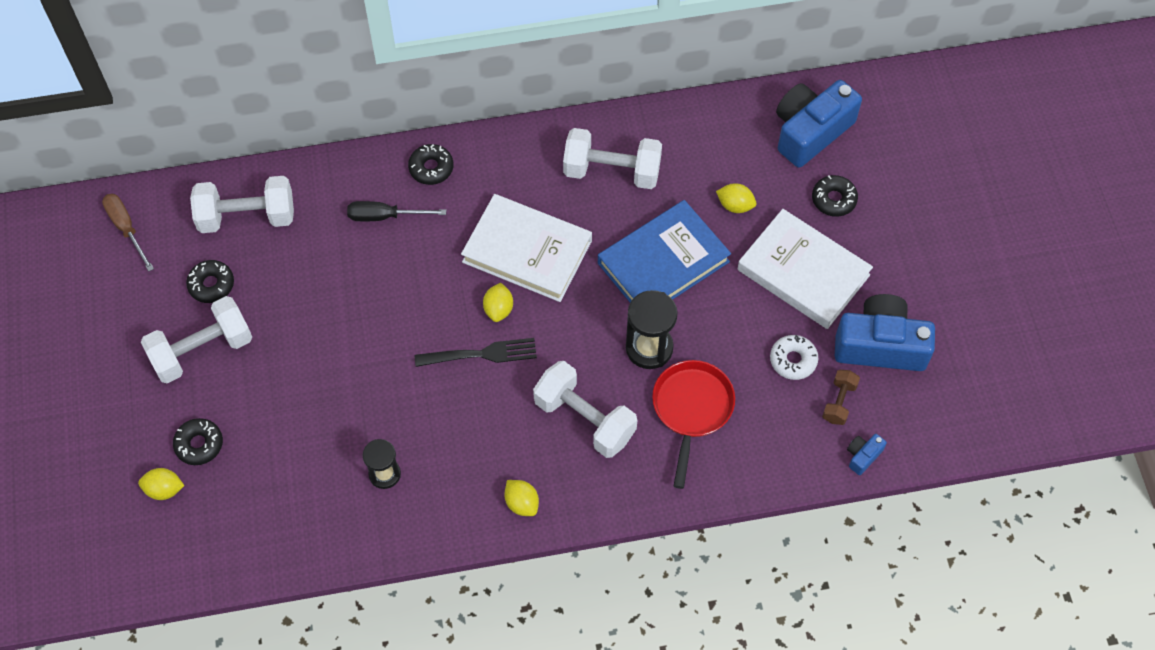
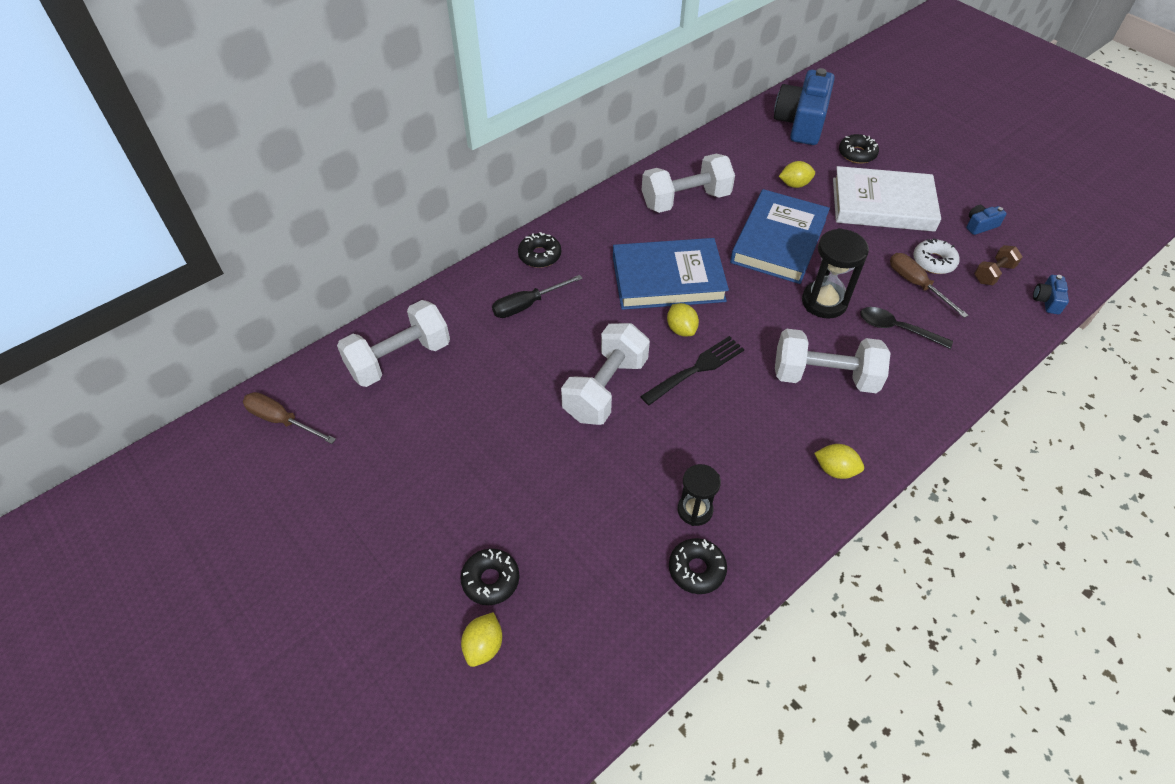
camera: 30 degrees left, 10 degrees down
yellow lemon [138,468,185,500] -> yellow lemon turned 45 degrees counterclockwise [461,612,502,667]
white dumbbell [141,296,252,384] -> white dumbbell moved to [561,323,650,425]
black donut [186,260,234,303] -> black donut moved to [669,538,727,594]
white book [461,194,592,302] -> blue book [613,238,729,310]
red pan [652,360,735,489] -> black spoon [860,307,953,349]
brown dumbbell [822,370,860,425] -> brown dumbbell turned 60 degrees clockwise [974,245,1023,285]
blue camera [835,294,935,371] -> blue camera [966,205,1007,235], size x0.42
none -> brown screwdriver [890,253,968,318]

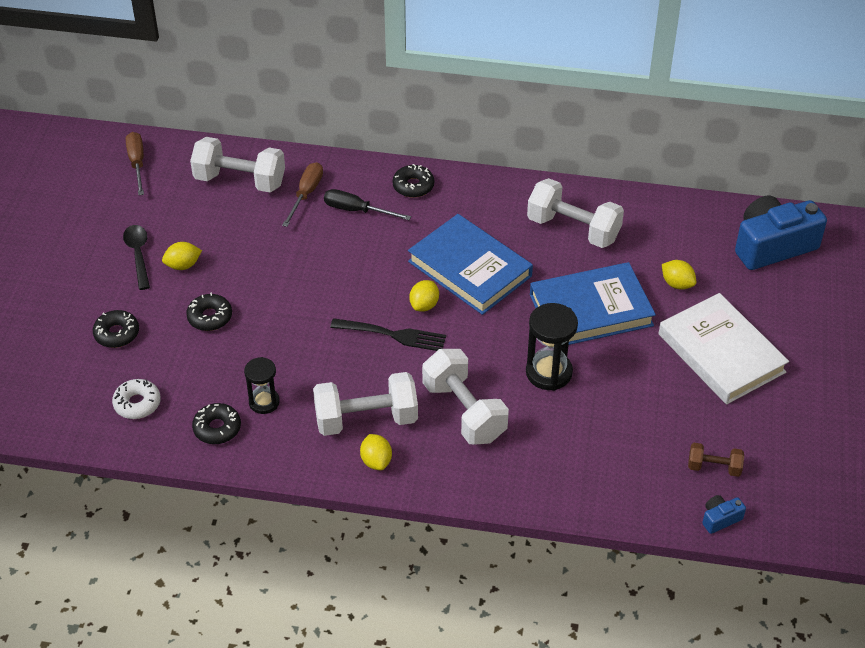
camera: 50 degrees right, 5 degrees down
yellow lemon [461,612,502,667] -> yellow lemon moved to [162,242,202,270]
white dumbbell [561,323,650,425] -> white dumbbell moved to [313,372,418,436]
black donut [839,134,879,164] -> black donut moved to [186,292,232,331]
black spoon [860,307,953,349] -> black spoon moved to [123,225,150,290]
brown screwdriver [890,253,968,318] -> brown screwdriver moved to [282,162,323,227]
white donut [913,238,960,274] -> white donut moved to [112,379,161,419]
blue camera [966,205,1007,235] -> none

